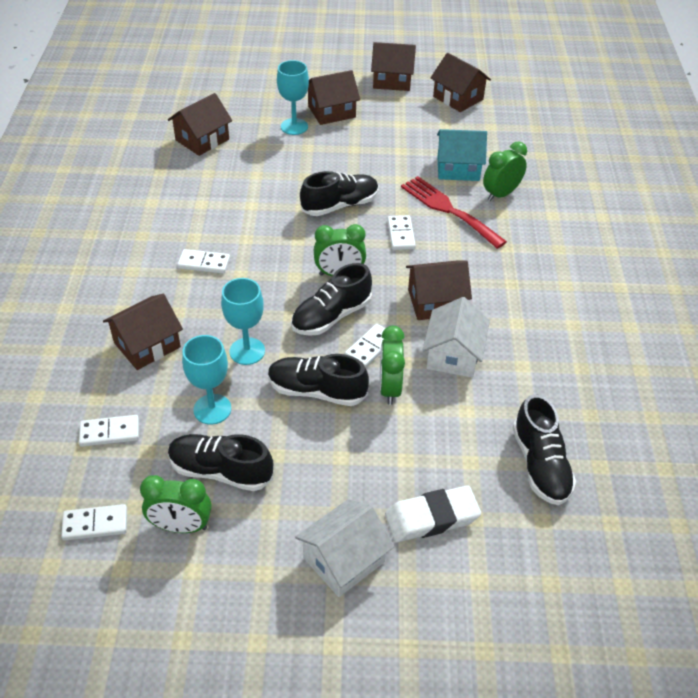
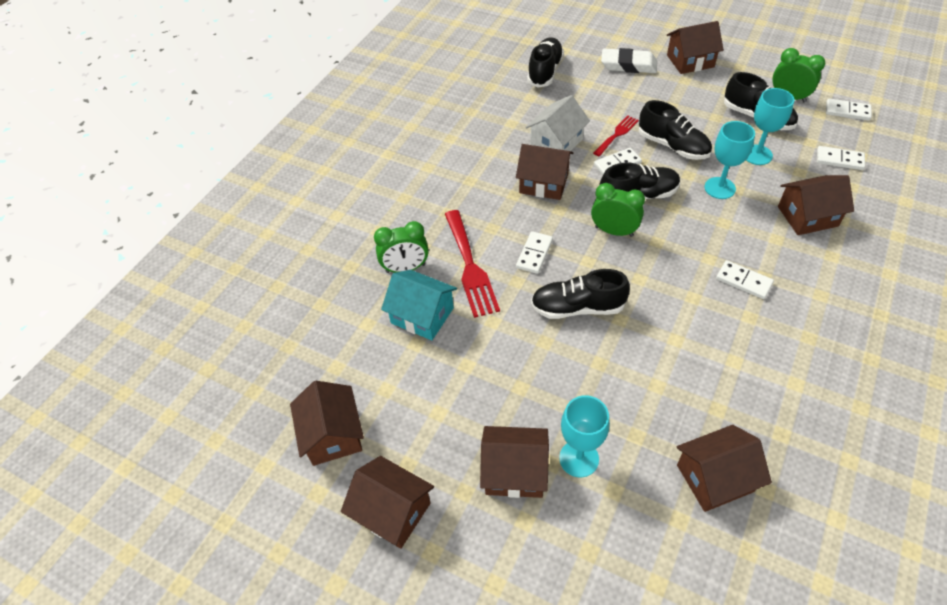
camera: 150 degrees left, 5 degrees up
white house [295,499,394,597] -> brown house [667,21,724,74]
green clock [380,326,405,405] -> red fork [593,116,639,156]

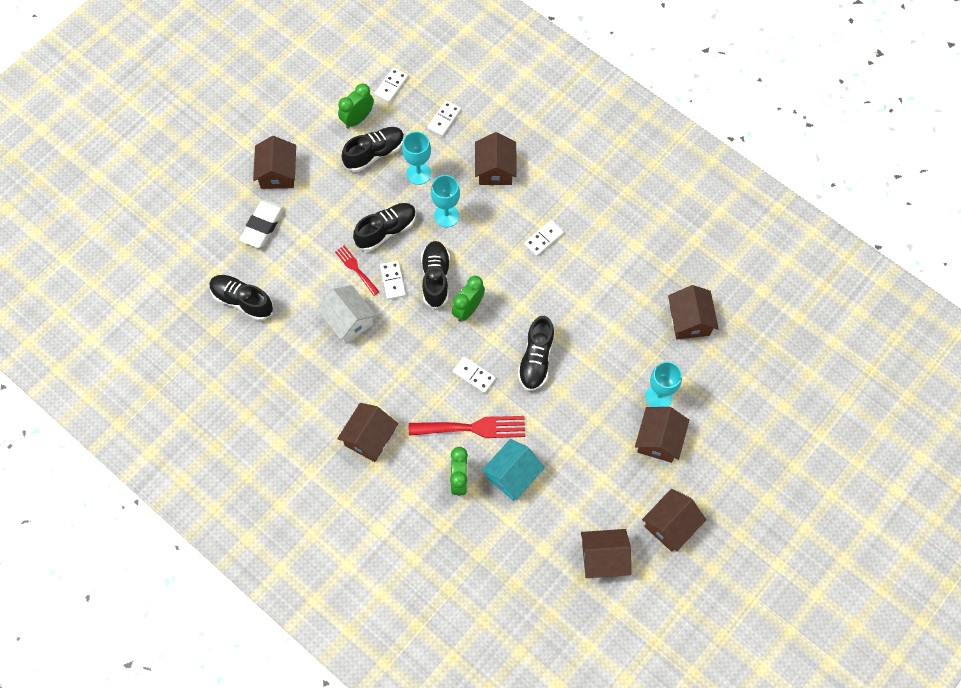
camera: 80 degrees left, 15 degrees up
brown house [516,144,573,200] -> brown house moved to [337,403,398,462]

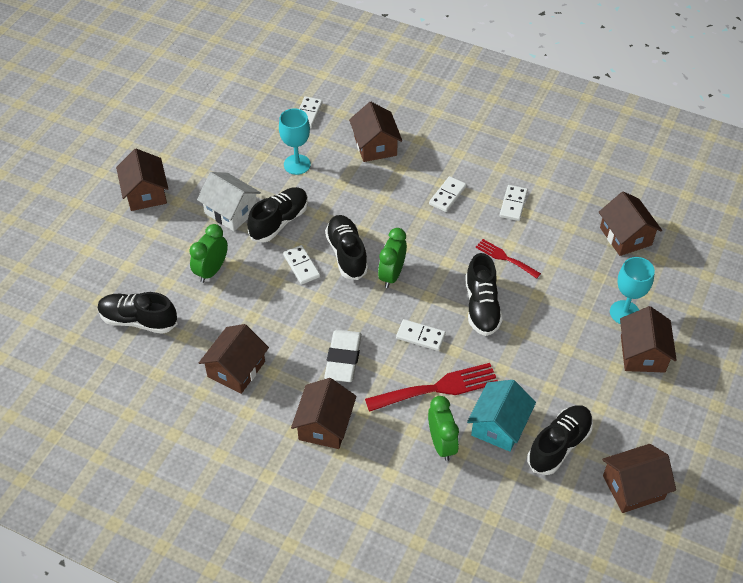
camera: 15 degrees left, 15 degrees down
white eraser [239,200,284,248] -> white eraser moved to [324,330,362,382]
white house [317,285,376,344] -> white house moved to [197,172,261,231]
red fork [335,245,380,296] -> red fork moved to [476,239,541,279]
green clock [338,83,374,129] -> green clock moved to [189,224,228,283]
black shoe [342,127,404,172] -> black shoe moved to [527,405,593,475]
white domino [374,67,408,103] -> white domino moved to [499,185,528,221]
turquoise goblet [431,175,460,227] -> none
brown house [642,489,706,552] -> brown house moved to [199,324,269,394]

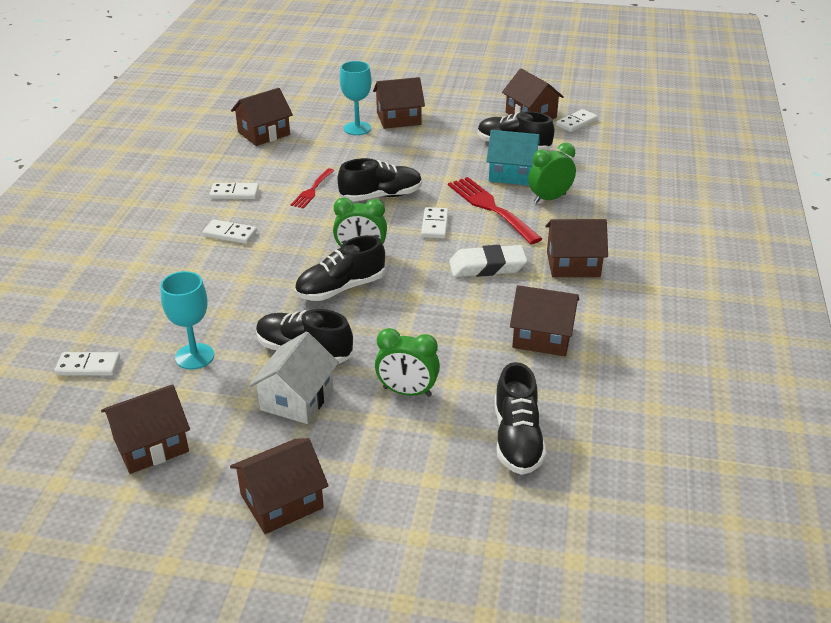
camera: 105 degrees left, 15 degrees down
white domino [283,245,320,284] -> white domino moved to [556,109,598,132]
brown house [349,102,402,162] -> brown house moved to [101,384,190,474]

